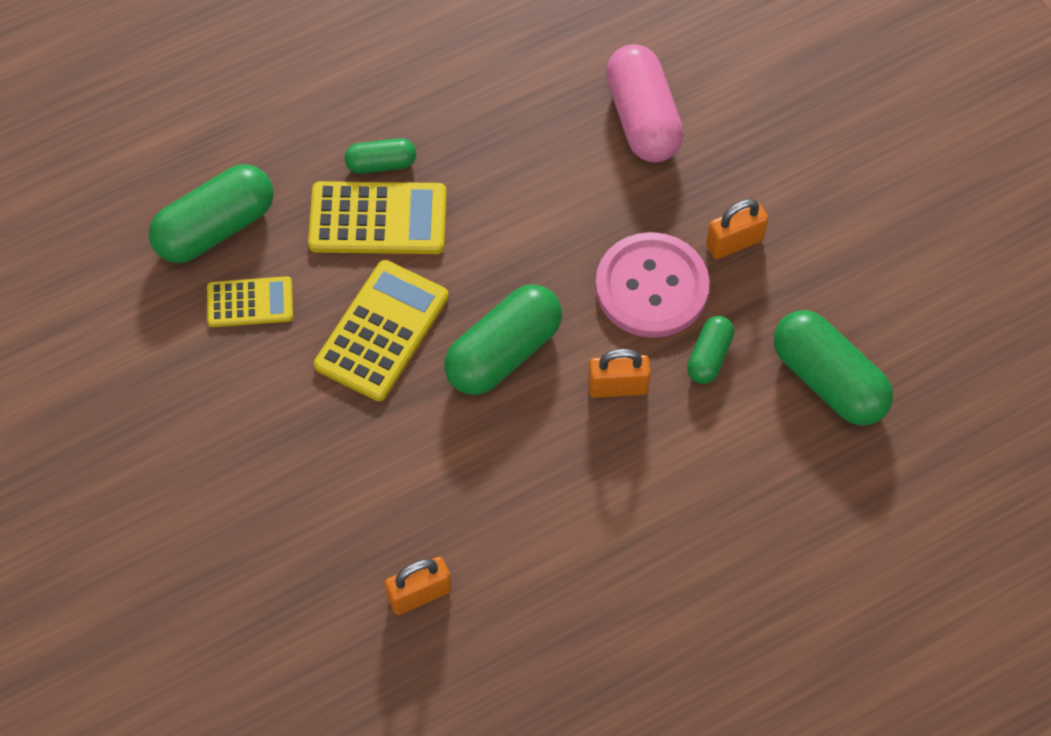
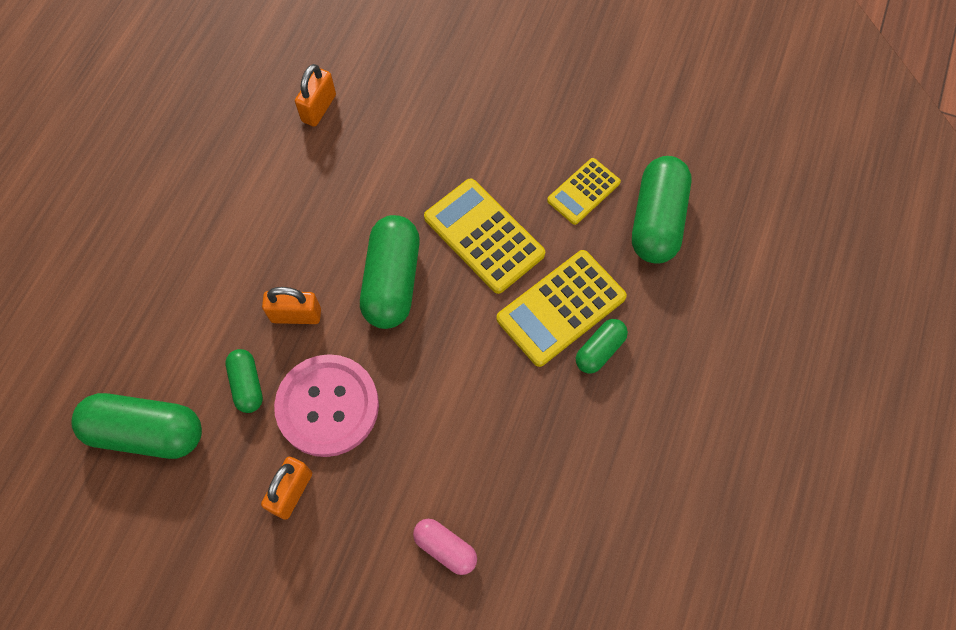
camera: 140 degrees right, 5 degrees up
yellow calculator [314,260,449,401] -> yellow calculator turned 150 degrees clockwise [424,178,545,294]
orange padlock [588,349,651,398] -> orange padlock turned 45 degrees clockwise [262,287,321,324]
pink capsule [606,44,683,163] -> pink capsule [413,519,477,575], size x0.54

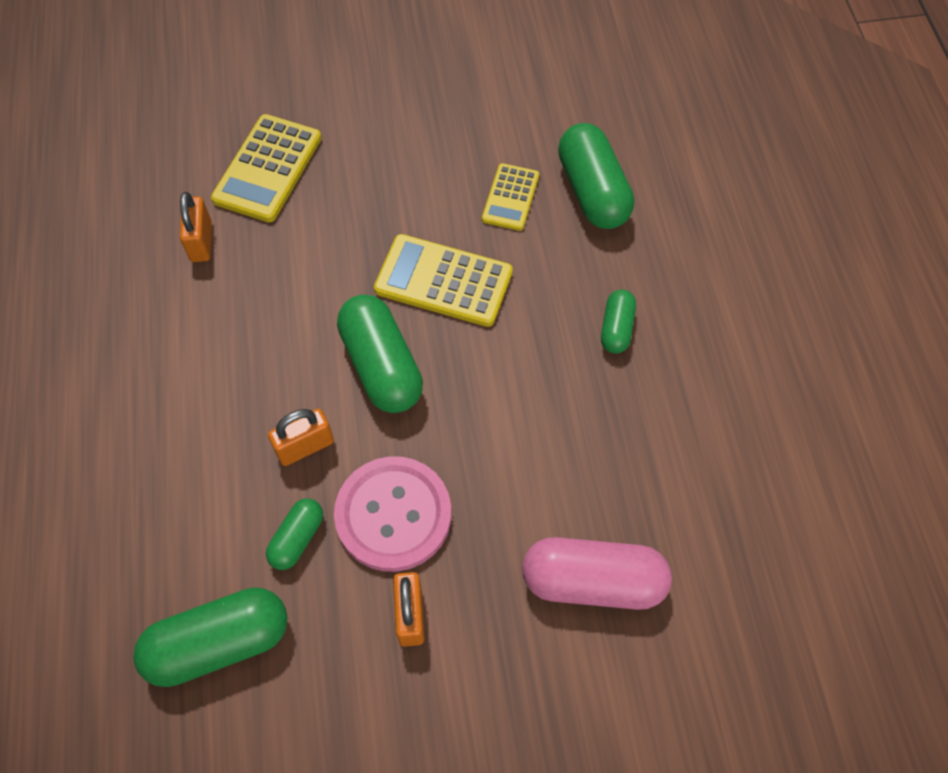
camera: 30 degrees left, 5 degrees down
green capsule [225,349,263,413] -> green capsule turned 75 degrees clockwise [266,498,323,570]
pink capsule [413,519,477,575] -> pink capsule [522,537,672,610], size x1.85
yellow calculator [496,250,627,367] -> yellow calculator moved to [211,114,322,222]

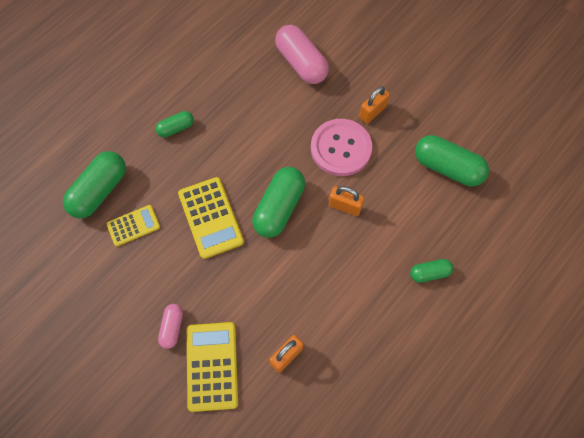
camera: 130 degrees left, 5 degrees up
yellow calculator [211,114,322,222] -> yellow calculator turned 75 degrees counterclockwise [187,322,238,412]
green capsule [266,498,323,570] -> green capsule moved to [410,259,453,283]
none -> pink capsule [158,304,183,349]

